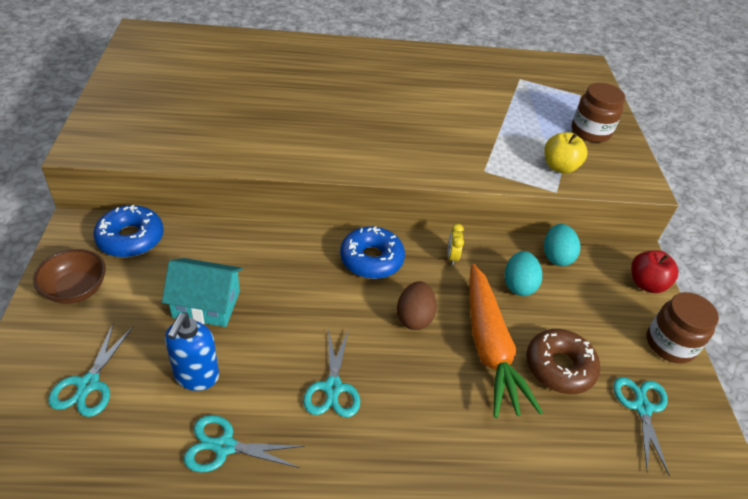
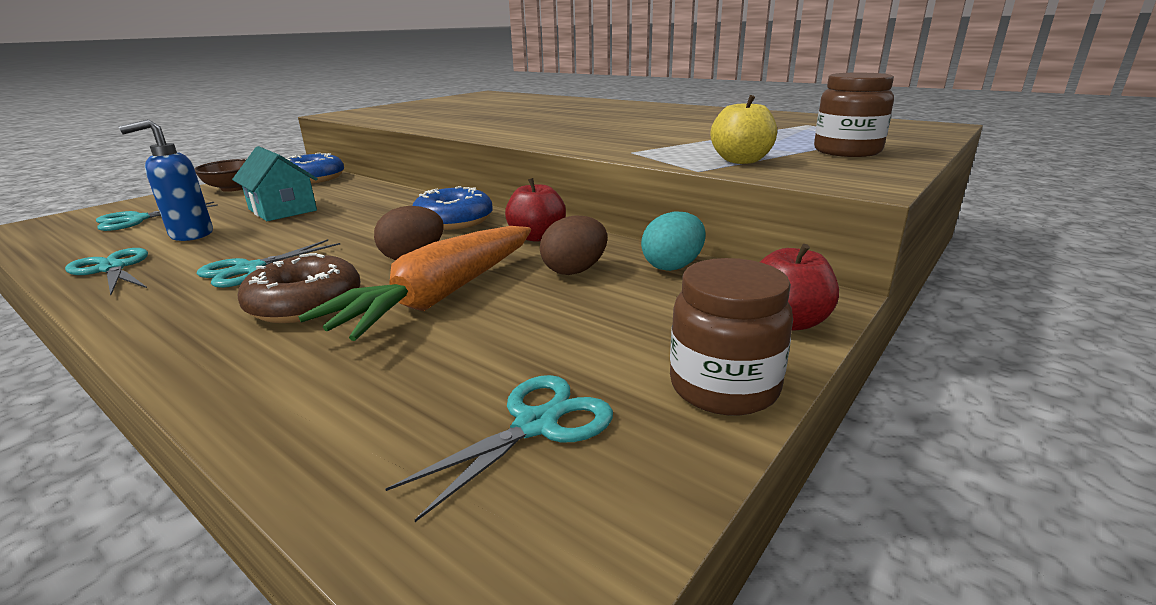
camera: 45 degrees right, 20 degrees down
yellow clock [447,224,464,265] -> red apple [505,178,566,242]
turquoise egg [505,251,542,296] -> brown egg [540,215,607,275]
brown donut [526,329,600,394] -> brown donut moved to [238,253,360,323]

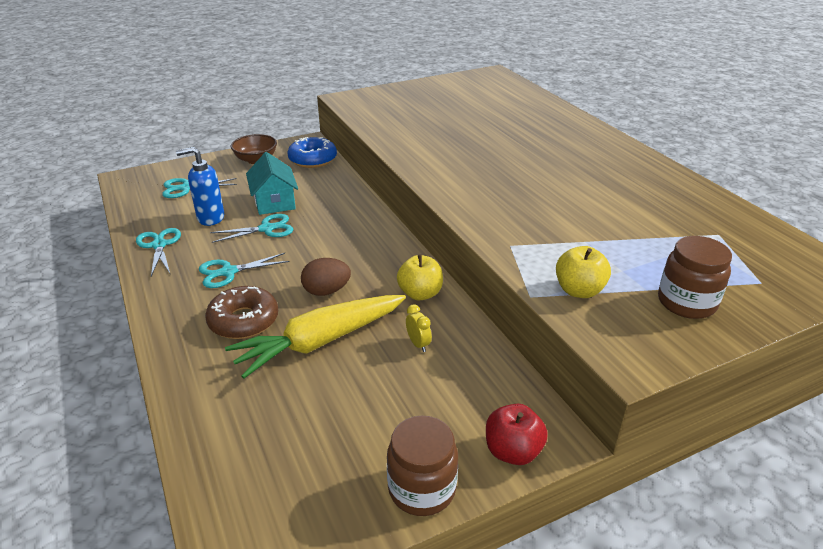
camera: 25 degrees right, 10 degrees up
orange carrot [298,226,531,341] -> yellow carrot [225,295,406,379]
turquoise scissors [386,375,613,522] -> turquoise scissors moved to [210,214,294,243]
blue donut [412,186,493,230] -> none
red apple [505,178,566,242] -> yellow apple [397,254,443,300]
brown egg [540,215,607,275] -> yellow clock [406,304,432,352]
turquoise egg [641,211,706,271] -> none

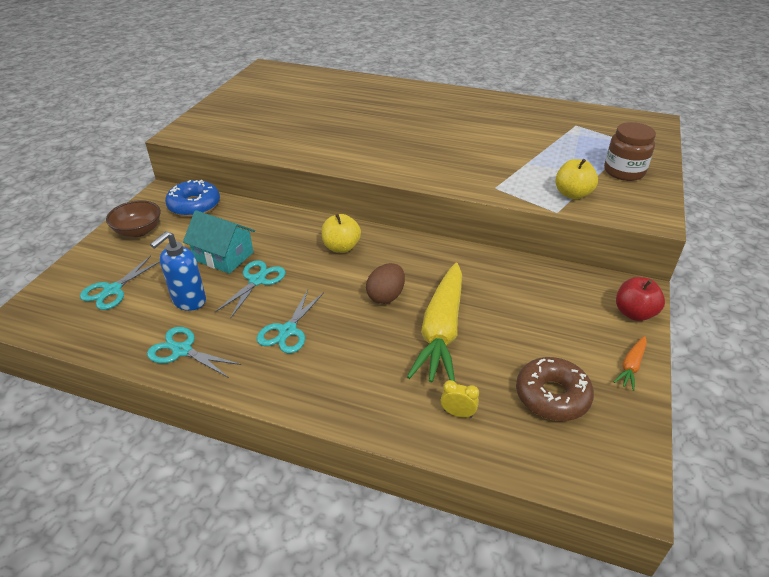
camera: 45 degrees left, 5 degrees up
brown donut [205,286,278,339] -> brown donut moved to [516,357,594,421]
brown jar [387,416,458,516] -> orange carrot [614,336,647,391]
yellow apple [397,254,443,300] -> yellow apple moved to [321,214,361,253]
yellow clock [406,304,432,352] -> yellow clock moved to [441,380,479,418]

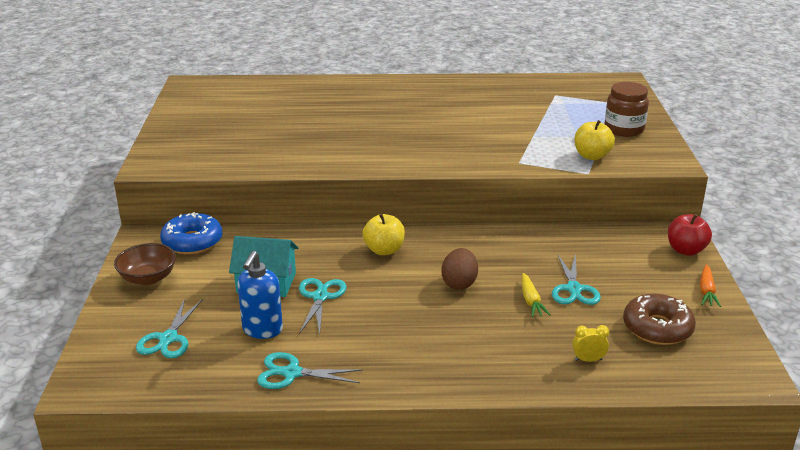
camera: 20 degrees left, 10 degrees down
turquoise scissors [257,290,324,353] -> turquoise scissors moved to [552,254,601,305]
yellow carrot [407,263,462,382] -> yellow carrot [522,273,551,317], size x0.43

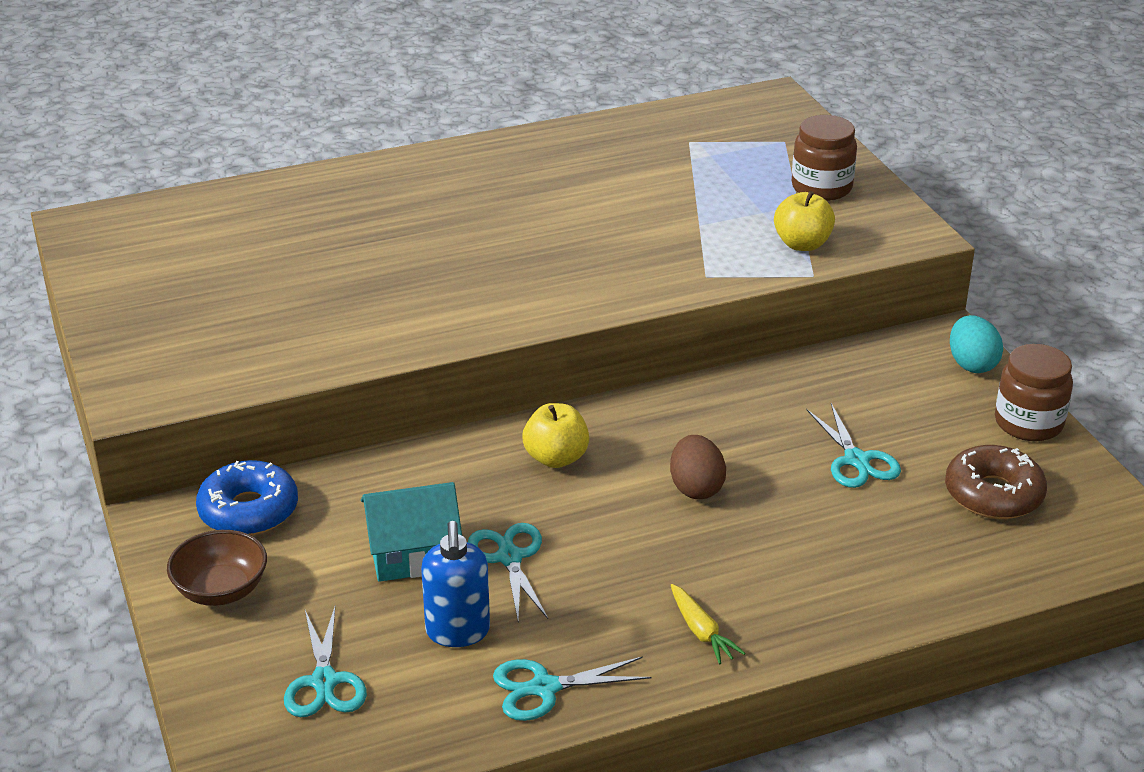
camera: 20 degrees left, 5 degrees up
yellow carrot [522,273,551,317] -> yellow carrot moved to [671,584,745,664]
yellow clock [572,325,609,362] -> none
red apple [668,214,712,256] -> turquoise egg [950,315,1003,373]
orange carrot [700,264,721,307] -> brown jar [995,344,1073,441]

